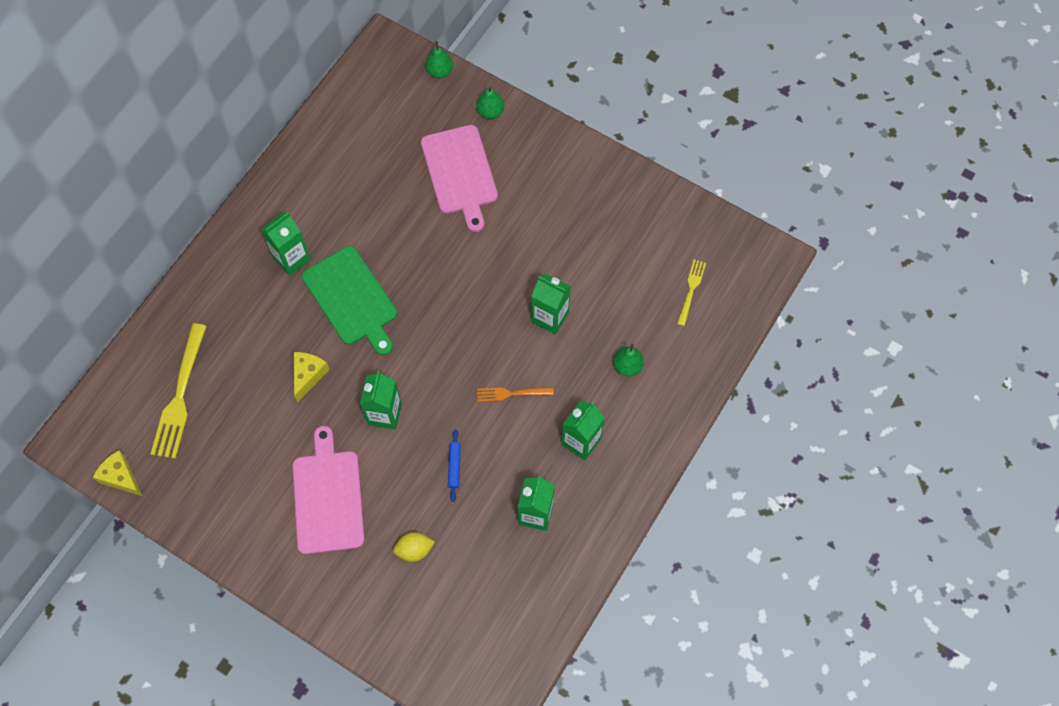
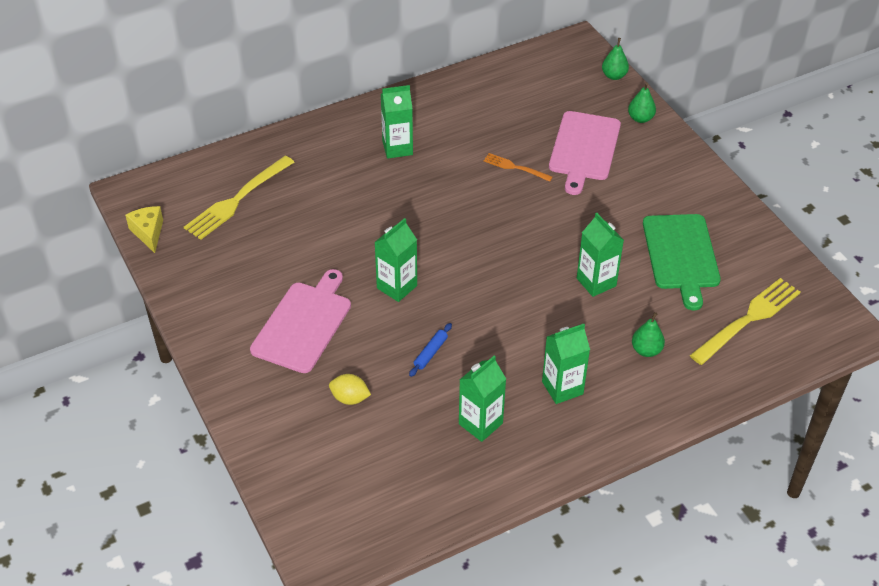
camera: 30 degrees right, 20 degrees down
yellow cheese [294,352,330,402] -> none
green cutting board [302,246,397,355] -> green cutting board moved to [643,214,721,311]
orange fork [477,387,554,402] -> orange fork moved to [484,153,553,182]
yellow fork [677,259,706,326] -> yellow fork [690,278,801,365], size x1.86

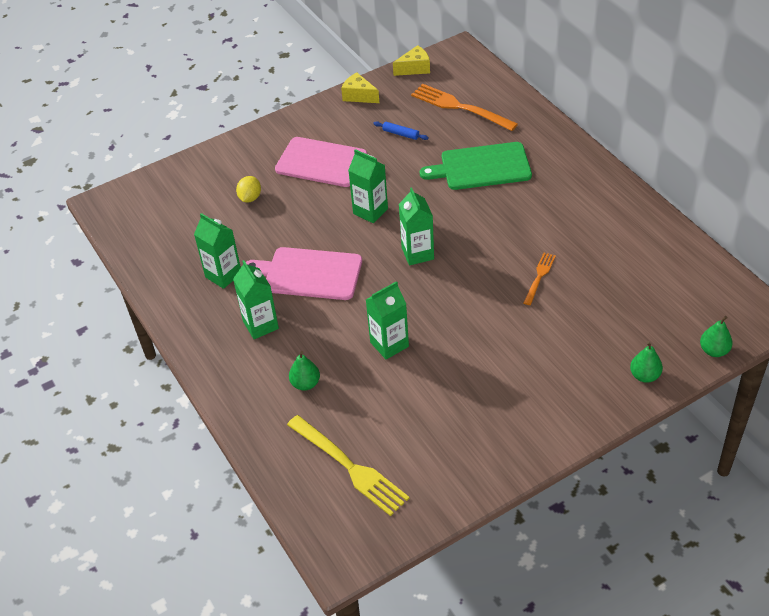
camera: 90 degrees right, 0 degrees up
yellow fork [184,156,295,240] -> orange fork [411,84,518,131]
green carton [381,85,413,159] -> green carton moved to [399,187,434,266]
blue rolling pin [409,323,452,377] -> blue rolling pin moved to [373,121,429,140]
pink cutting board [549,111,621,195] -> pink cutting board moved to [246,247,362,300]
green cutting board [643,214,721,311] -> green cutting board moved to [420,142,532,190]
none -> yellow cheese [341,72,379,103]

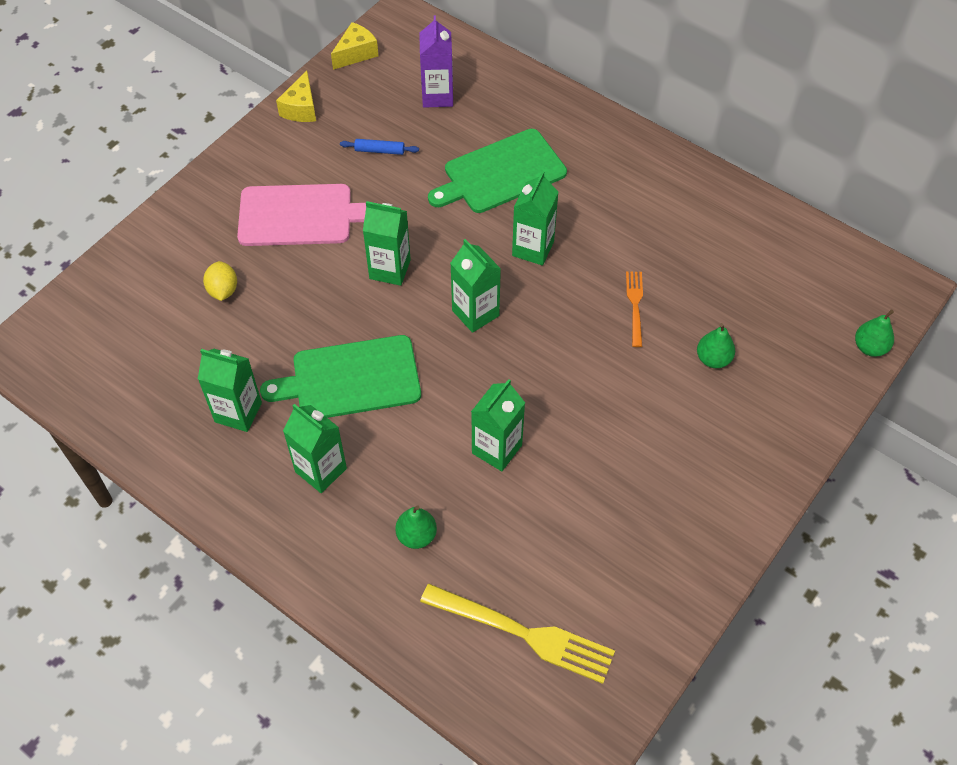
camera: 25 degrees left, 10 degrees up
pink cutting board [246,247,362,300] -> green cutting board [260,335,421,418]
yellow cheese [341,72,379,103] -> yellow cheese turned 90 degrees counterclockwise [276,70,316,122]
orange fork [411,84,518,131] -> purple carton [419,16,453,108]
green pear [630,341,663,383] -> green pear moved to [697,323,735,368]
none -> green carton [512,171,558,266]

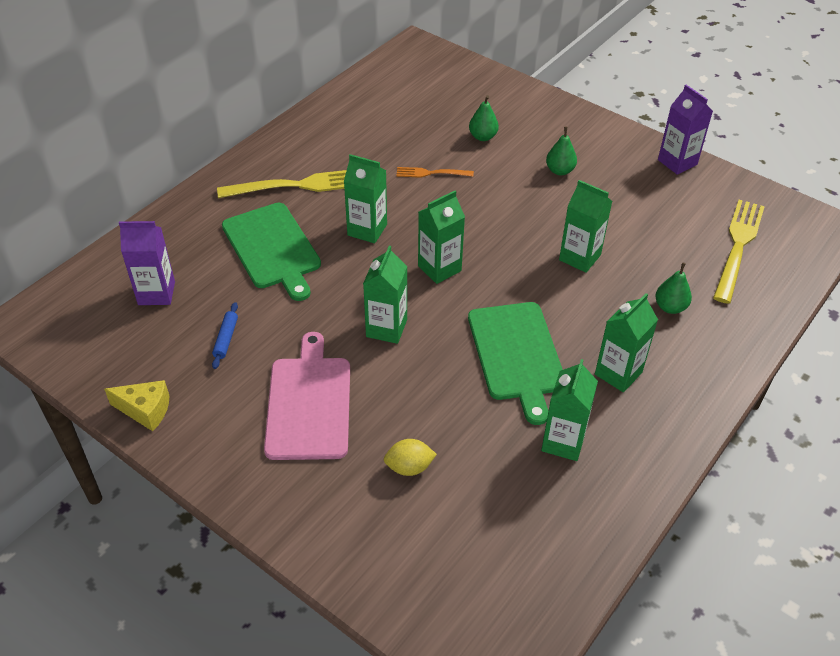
camera: 90 degrees left, 10 degrees down
yellow cheese [331,22,378,70] -> none
green pear [855,309,894,357] -> green pear moved to [546,127,577,175]
none -> yellow fork [217,170,347,198]
none -> purple carton [658,85,713,175]

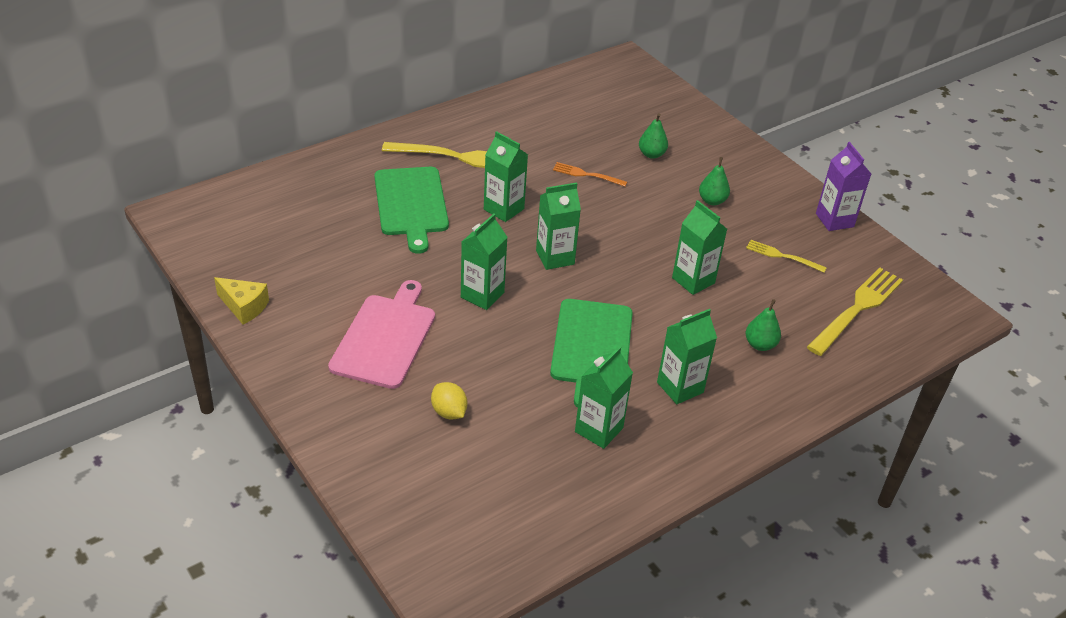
camera: 15 degrees right, 5 degrees down
purple carton [119,221,175,305] -> none
blue rolling pin [212,302,238,369] -> none
yellow lemon [384,439,437,476] -> yellow lemon turned 45 degrees clockwise [431,382,467,420]
none -> yellow fork [746,240,827,273]

